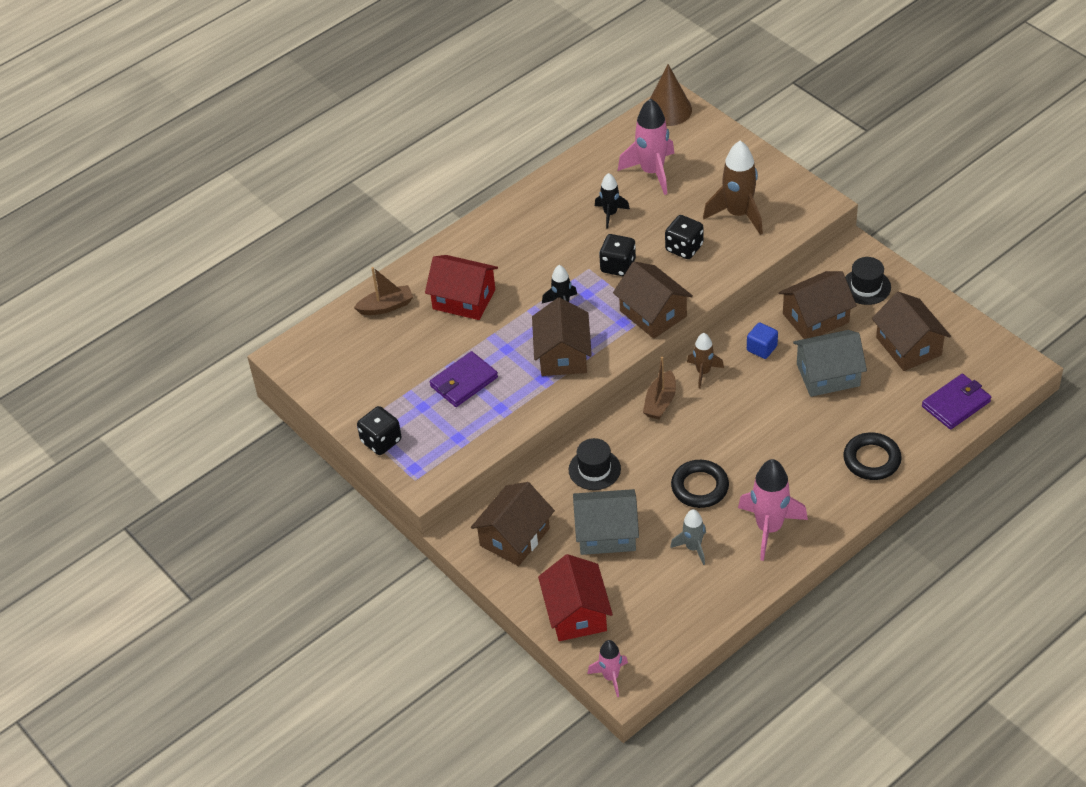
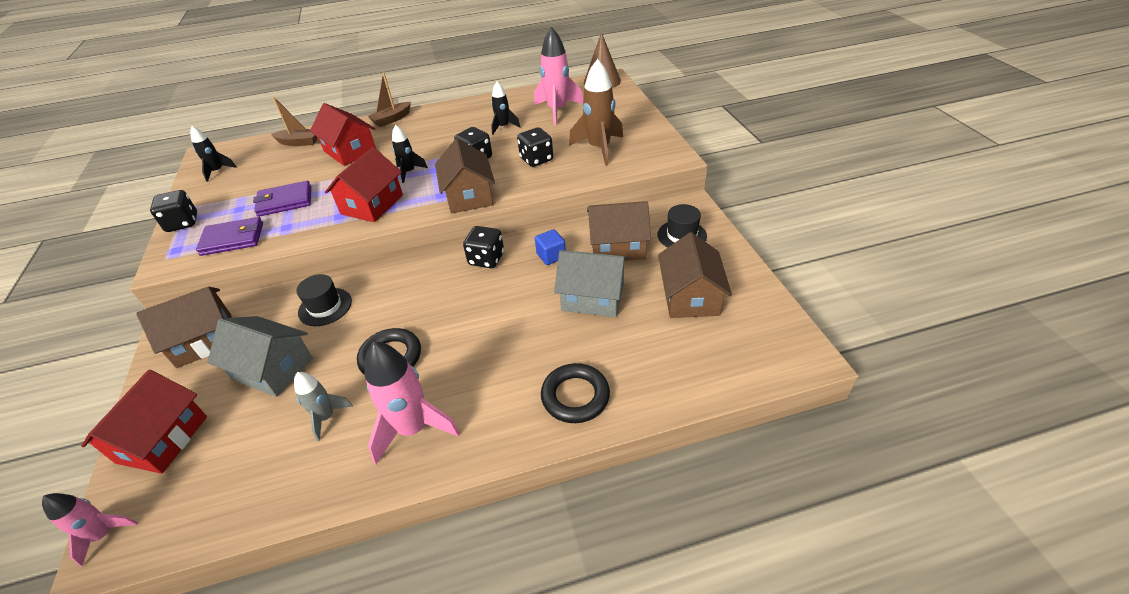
camera: 25 degrees right, 5 degrees down
brown house [532,297,592,376] -> red house [325,147,403,222]
brown boat [643,356,676,419] -> brown boat moved to [368,72,411,127]
brown rocket [687,333,724,388] -> black dice [463,226,504,268]
purple wallet [922,374,991,430] -> purple wallet moved to [196,217,263,256]
none -> black rocket [190,126,237,182]

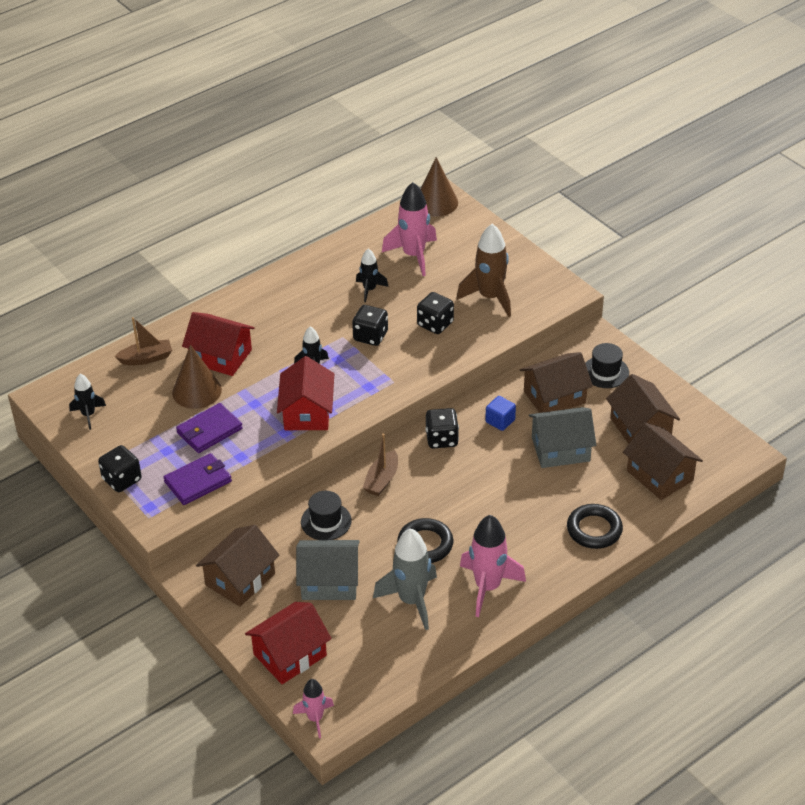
camera: 25 degrees left, 0 degrees up
red house [81,370,207,474] -> red house turned 60 degrees clockwise [245,602,332,684]
grey rocket [294,372,353,441] -> grey rocket [373,528,437,630], size x1.75
brown boat [368,72,411,127] -> brown boat moved to [363,434,398,496]
brown house [435,138,495,214] -> brown house moved to [623,423,703,500]
none -> brown cone [172,345,222,409]

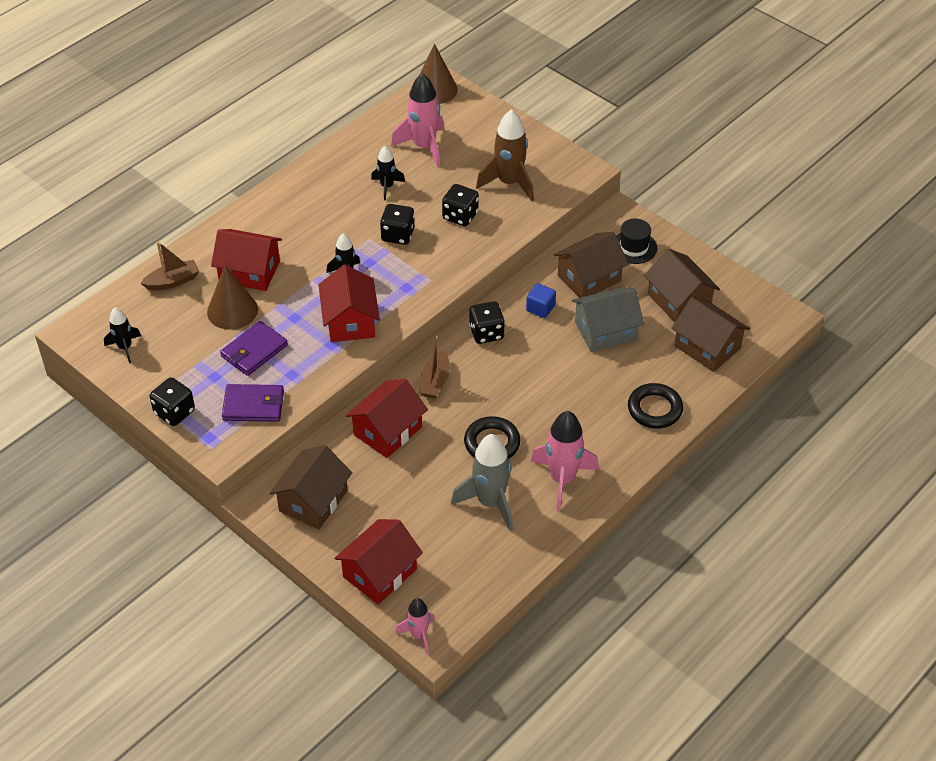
camera: 10 degrees left, 5 degrees up
purple wallet [163,453,232,505] -> purple wallet turned 45 degrees clockwise [222,384,284,422]
grey house [296,540,360,600] -> none
black hat [301,491,352,540] -> red house [346,379,428,458]

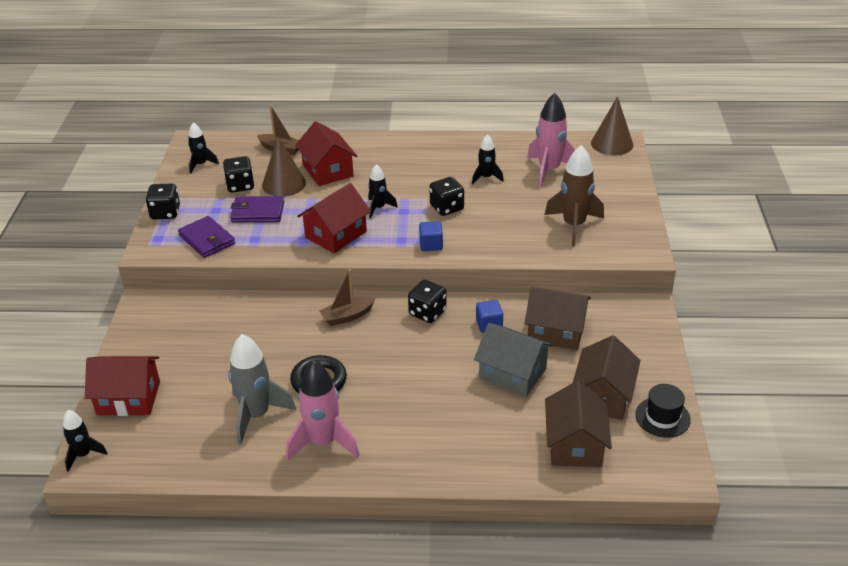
camera: 50 degrees right, 10 degrees down
brown house [270,445,352,529] -> none
red house [346,379,428,458] -> none
pink rocket [395,598,435,655] -> black rocket [63,410,107,472]
black dice [442,184,479,226] -> black dice moved to [223,156,254,193]
black hat [616,219,657,264] -> black hat moved to [635,384,691,438]
black ring [628,383,683,429] -> none
none -> blue cube [419,221,443,251]

